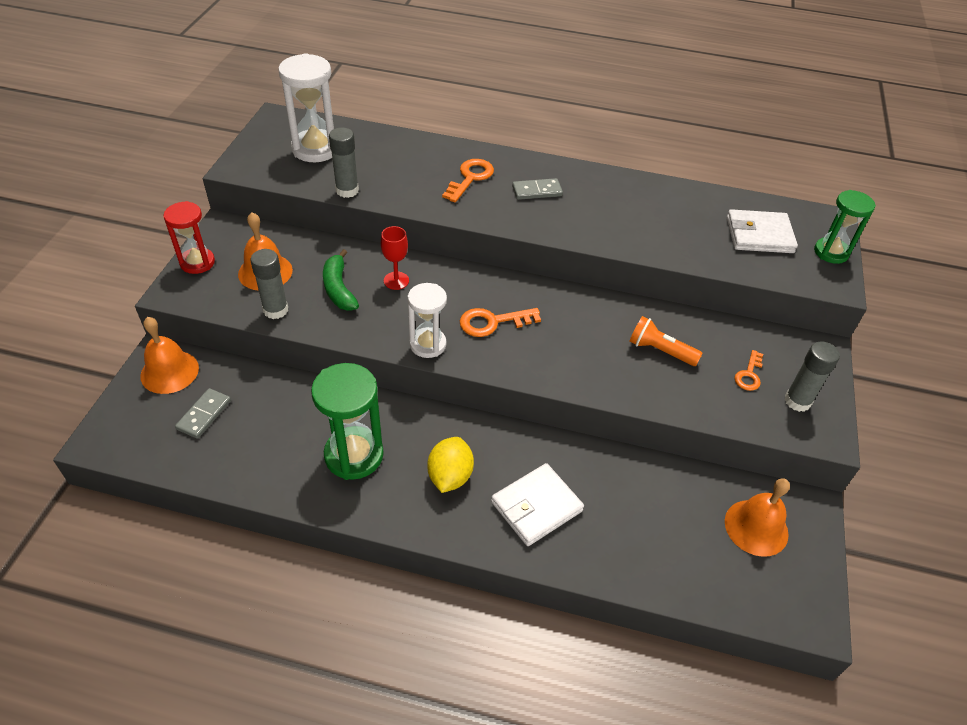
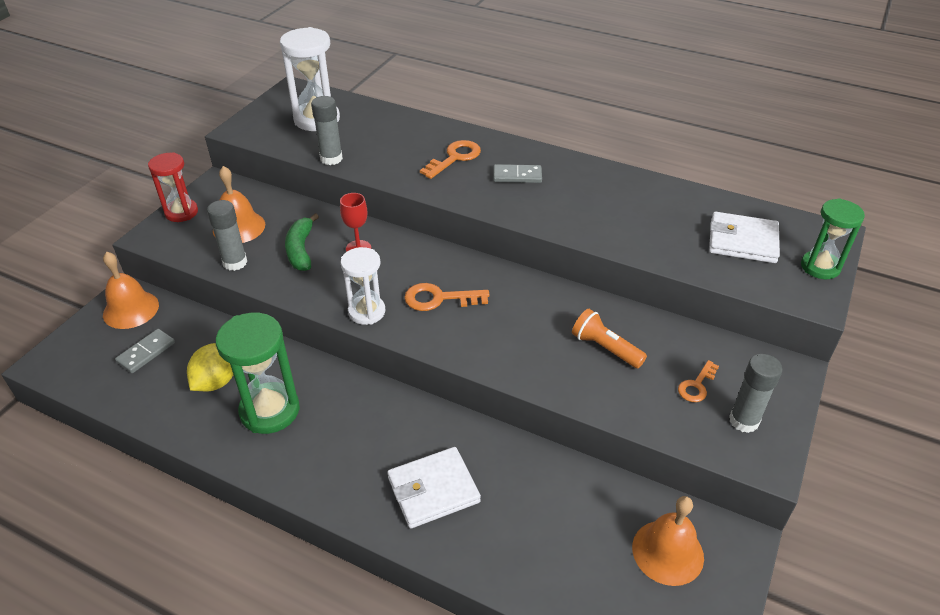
camera: 15 degrees right, 5 degrees down
yellow lemon [427,437,474,493] -> yellow lemon moved to [187,343,233,391]

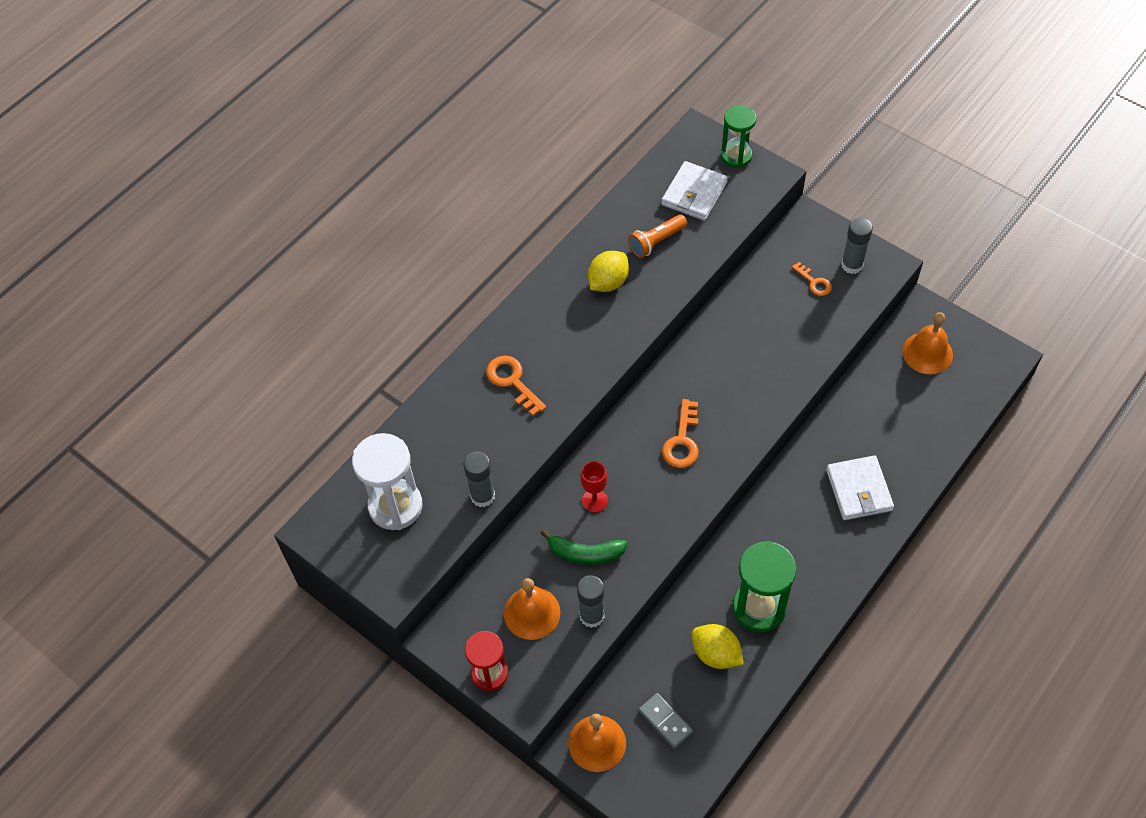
camera: 75 degrees left, 15 degrees up
white hourglass [341,247,386,325] -> none
grey domino [493,164,542,183] -> none
orange flashlight [572,309,647,368] -> orange flashlight moved to [628,214,687,258]
none -> yellow lemon [588,251,629,292]

